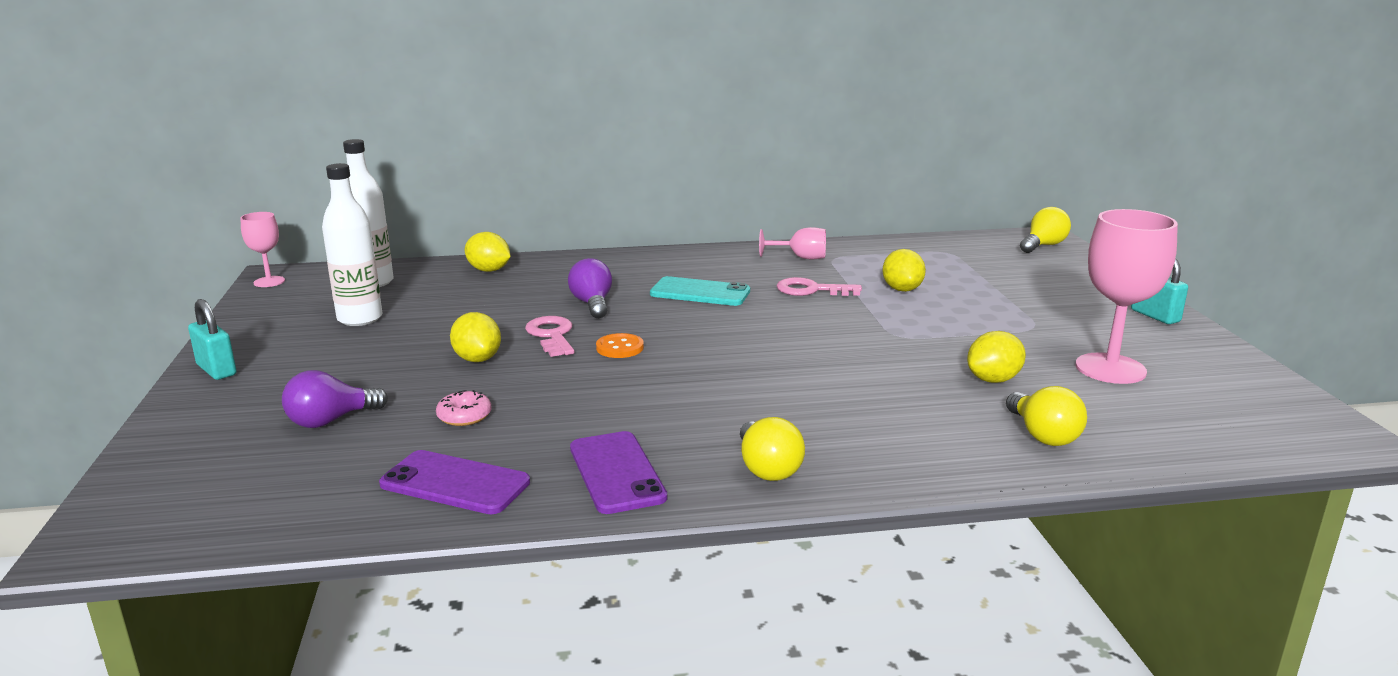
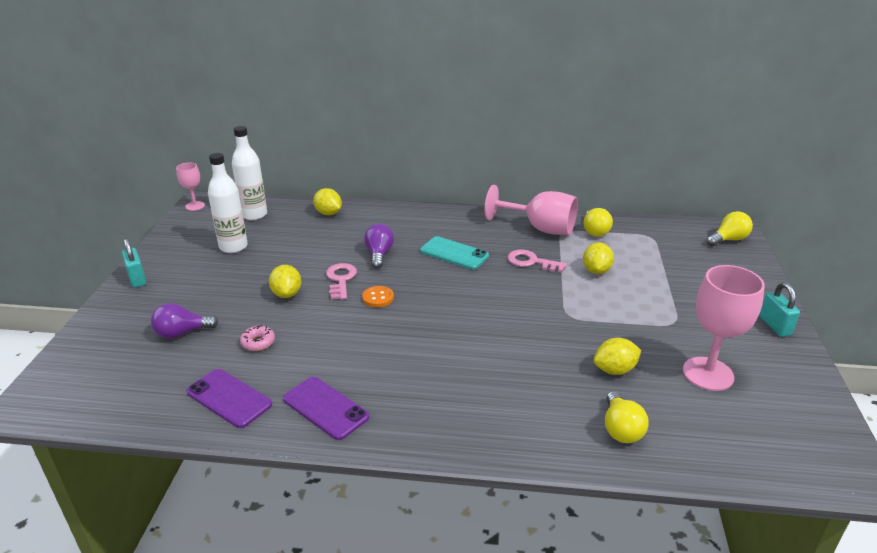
camera: 15 degrees right, 10 degrees up
purple phone [570,431,667,514] -> purple phone turned 45 degrees counterclockwise [283,377,369,440]
yellow light bulb [740,417,805,481] -> yellow light bulb moved to [584,208,613,237]
pink goblet [759,227,826,259] -> pink goblet [485,185,578,235], size x1.85

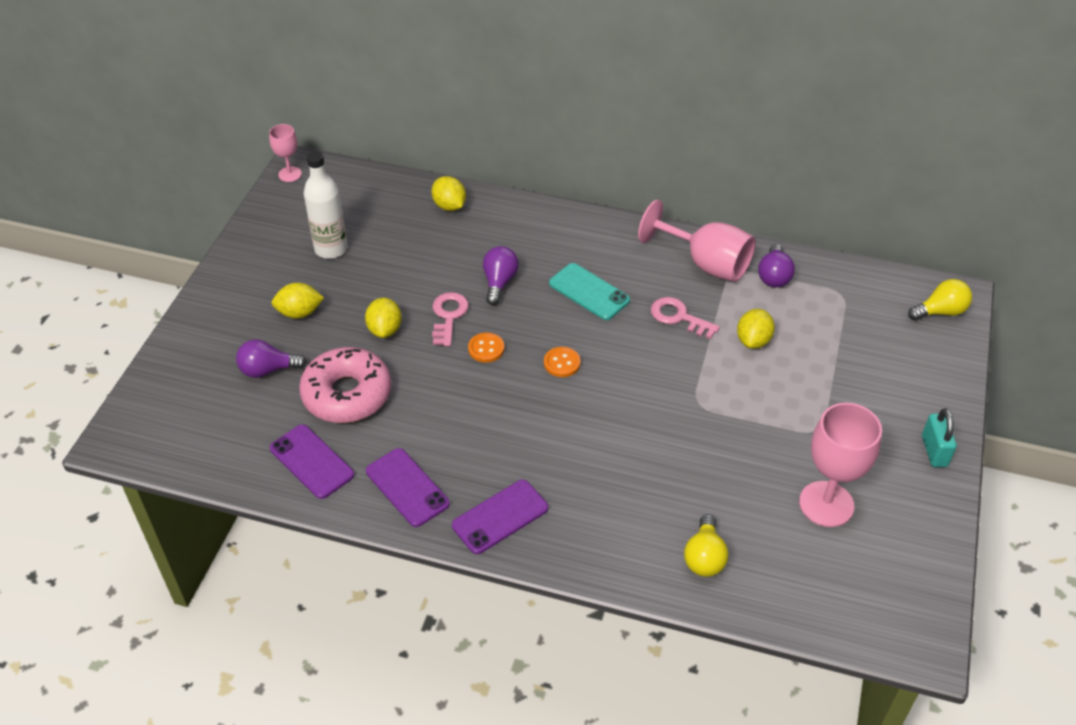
camera: 10 degrees right, 15 degrees up
turquoise padlock [122,238,146,288] -> none
white bottle [232,126,267,220] -> none
pink donut [240,326,275,351] -> pink donut [299,347,392,423], size x2.43
yellow light bulb [584,208,613,237] -> purple light bulb [758,244,795,287]
yellow lemon [594,338,641,375] -> yellow lemon moved to [272,283,324,319]
none -> purple phone [452,480,548,554]
none -> orange button [544,347,581,377]

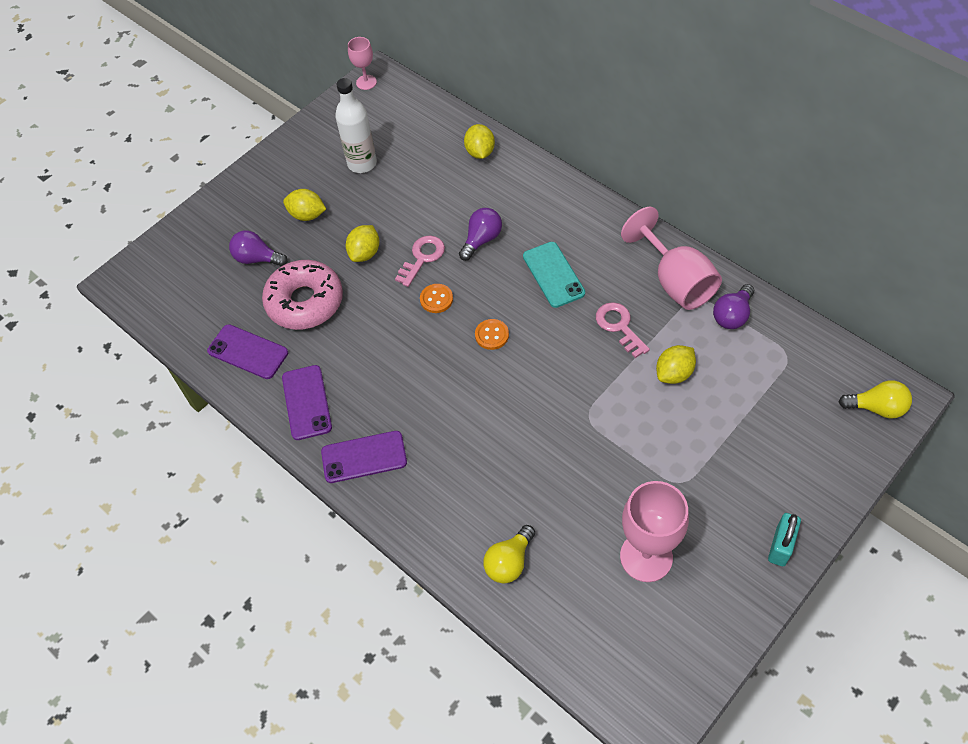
camera: 30 degrees right, 10 degrees up
purple phone [270,424,354,499] -> purple phone turned 45 degrees counterclockwise [207,324,288,379]

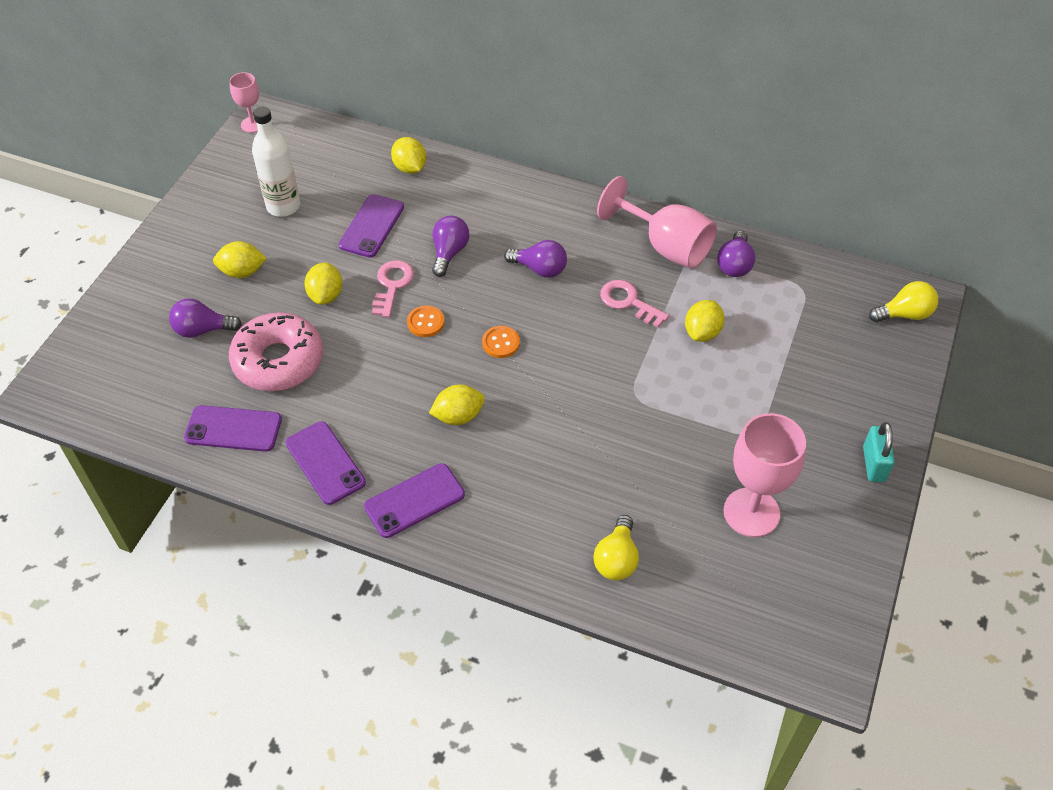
camera: 25 degrees left, 5 degrees down
turquoise phone [523,242,585,308] -> purple light bulb [504,240,567,278]
none -> purple phone [339,194,404,258]
none -> yellow lemon [429,384,485,425]

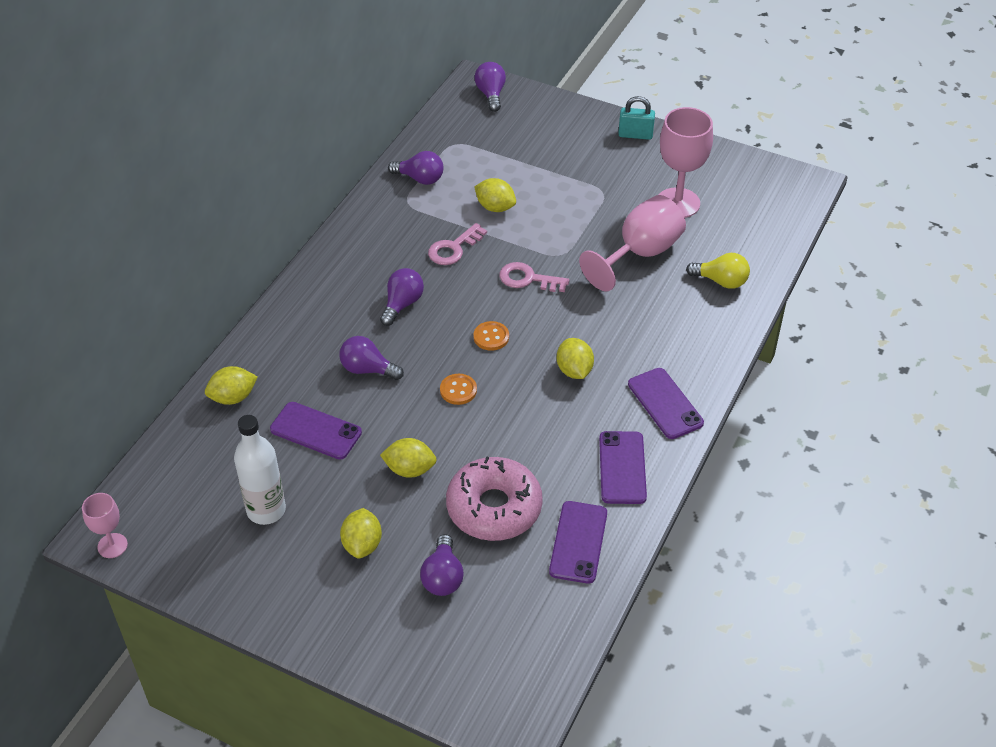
camera: 85 degrees left, 5 degrees down
purple phone [286,421,366,505] -> purple phone turned 60 degrees counterclockwise [599,431,647,504]
pink key [372,260,414,318] -> pink key moved to [499,262,569,292]
pink goblet [597,176,717,268] -> pink goblet moved to [579,195,686,291]
yellow light bulb [869,281,938,322] -> purple light bulb [474,62,506,112]

